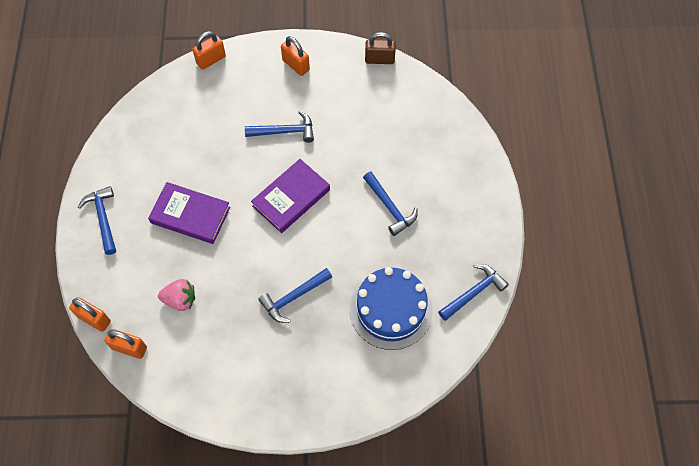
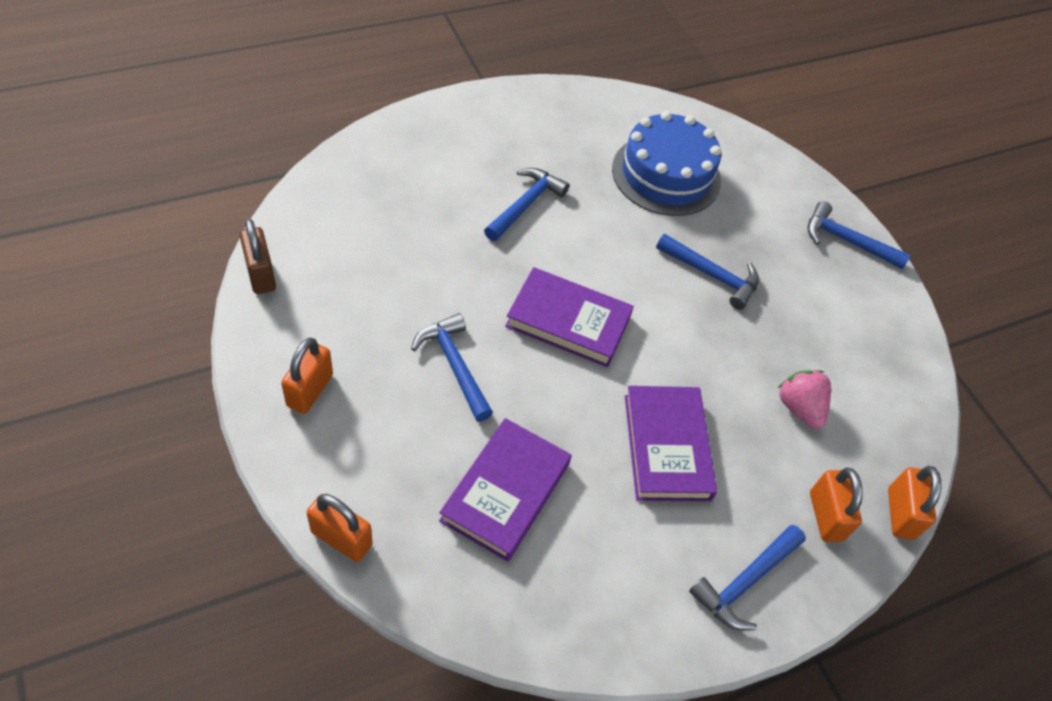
camera: 120 degrees left, 10 degrees down
orange padlock [105,329,147,359] -> orange padlock moved to [810,468,863,542]
blue hammer [438,264,509,321] -> blue hammer moved to [808,201,911,269]
none -> purple book [439,418,572,562]

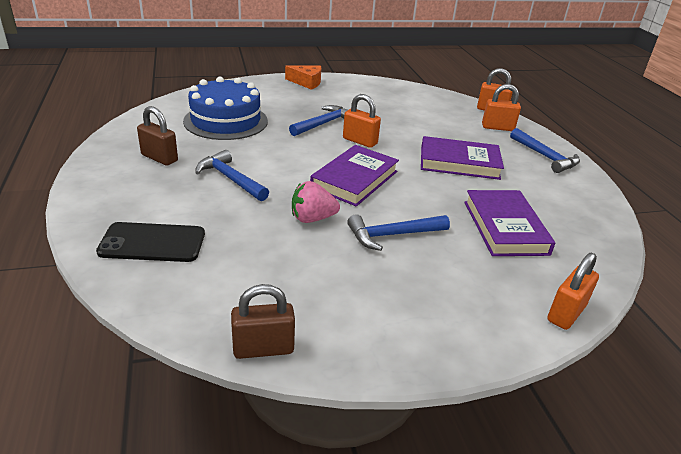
camera: 75 degrees left, 20 degrees down
orange padlock [281,338,333,414] -> orange padlock moved to [343,94,381,148]
purple book [439,418,572,562] -> purple book turned 45 degrees clockwise [464,190,555,256]
pink strawberry [778,370,831,429] -> pink strawberry moved to [292,181,340,223]
blue hammer [808,201,911,269] -> orange cheese [285,65,321,90]
none -> black phone [96,222,205,262]
none -> brown padlock [137,106,178,166]

